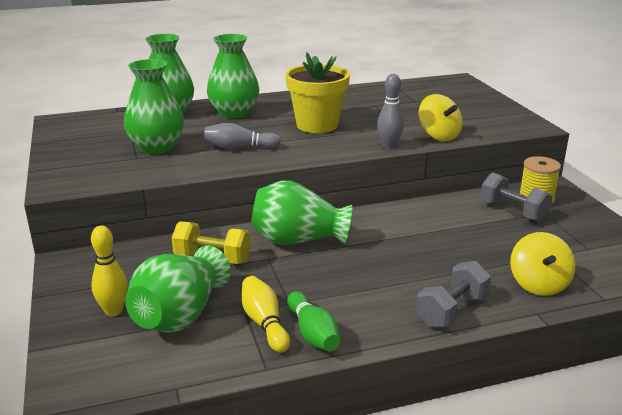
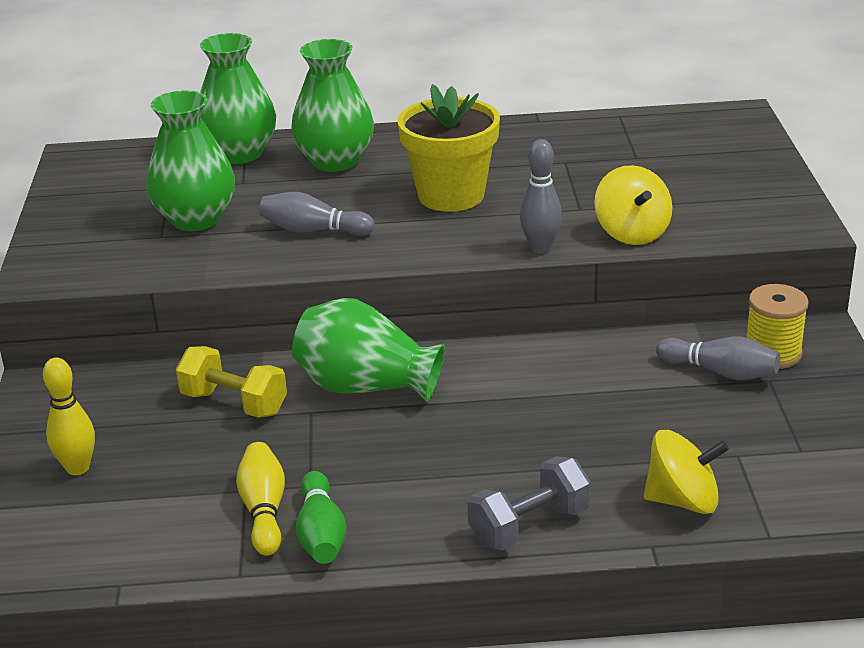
camera: 15 degrees right, 5 degrees up
green vase [125,246,231,333] -> none
grey dumbbell [480,172,552,222] -> grey bowling pin [656,336,780,380]
yellow spinning top [510,232,576,296] -> yellow spinning top turned 105 degrees counterclockwise [644,430,729,514]

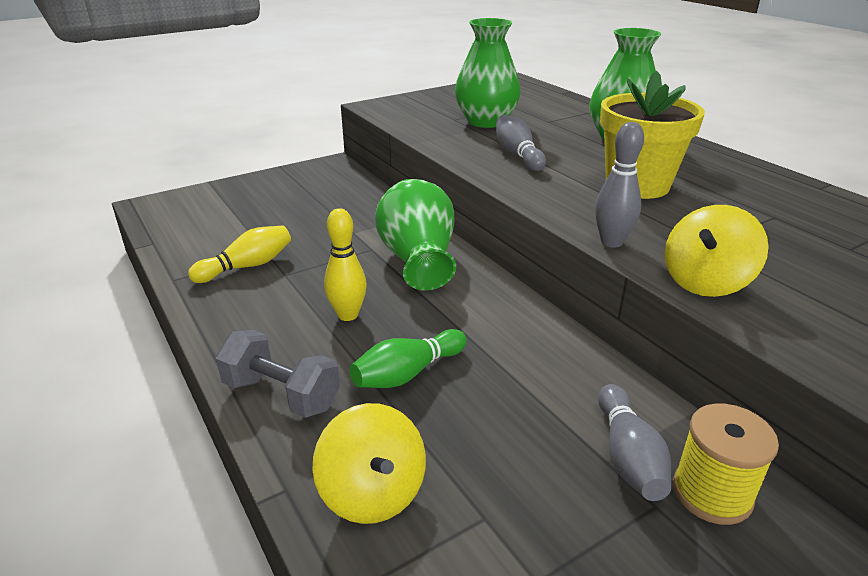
camera: 60 degrees right, 0 degrees up
yellow bowling pin [43,358,95,475] -> yellow bowling pin moved to [324,208,367,321]
yellow dumbbell [176,346,287,418] -> none
green vase [200,33,276,164] -> none
green bowling pin [296,471,347,564] -> green bowling pin moved to [350,329,467,388]

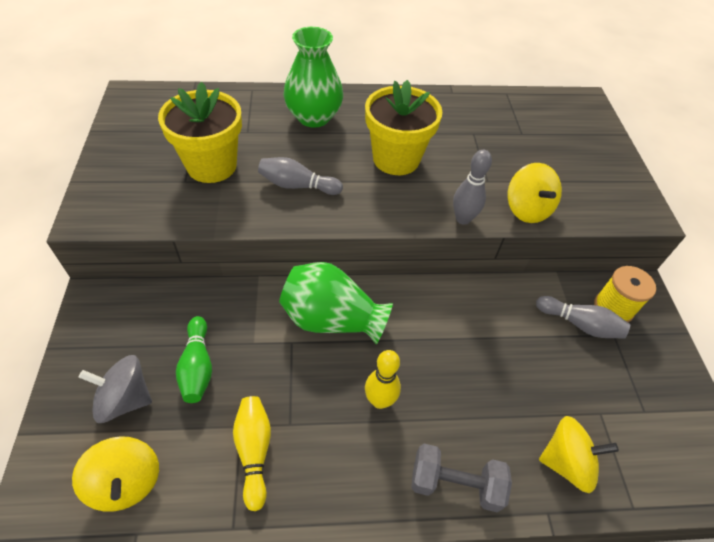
camera: 65 degrees left, 20 degrees up
grey dumbbell [216,330,340,418] -> grey dumbbell turned 45 degrees clockwise [411,444,512,513]
green bowling pin [350,329,467,388] -> green bowling pin moved to [176,316,212,403]
green vase [455,18,521,128] -> yellow flower pot [158,82,242,183]
none -> yellow spinning top [72,436,159,512]
none -> grey spinning top [79,355,152,423]

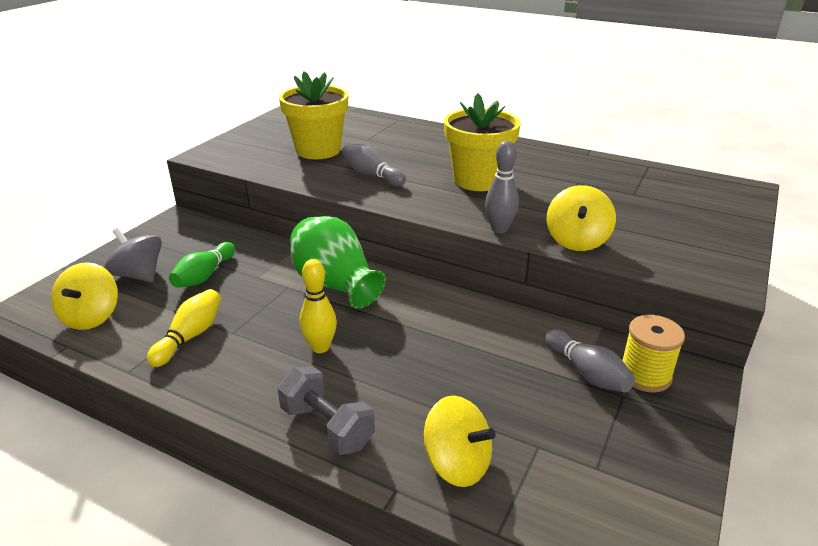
camera: 35 degrees right, 20 degrees down
green vase [284,27,343,127] -> none

